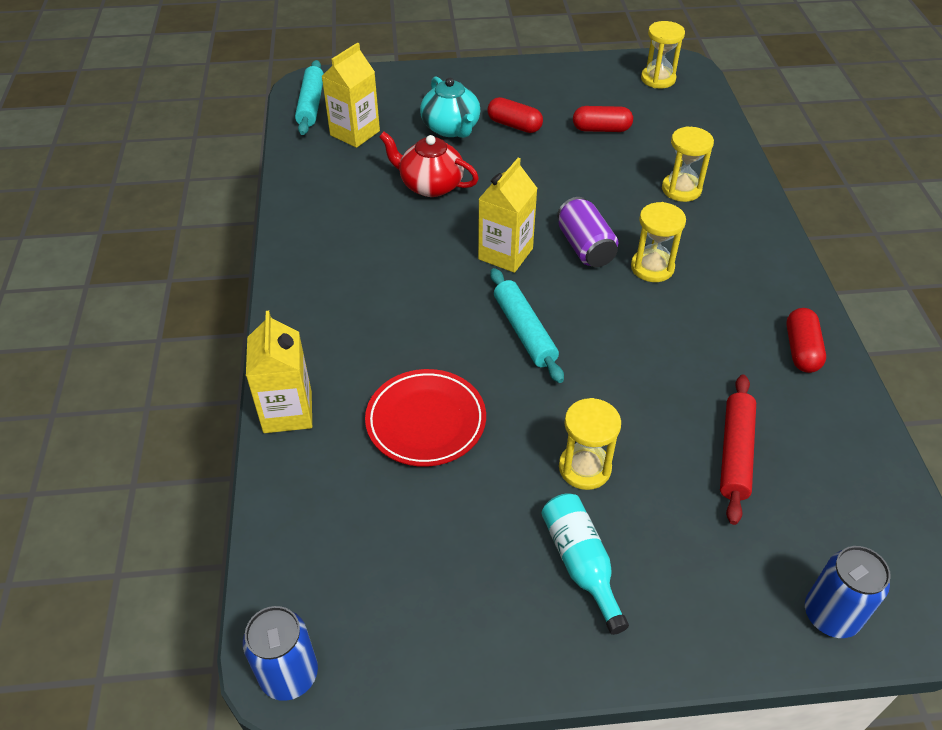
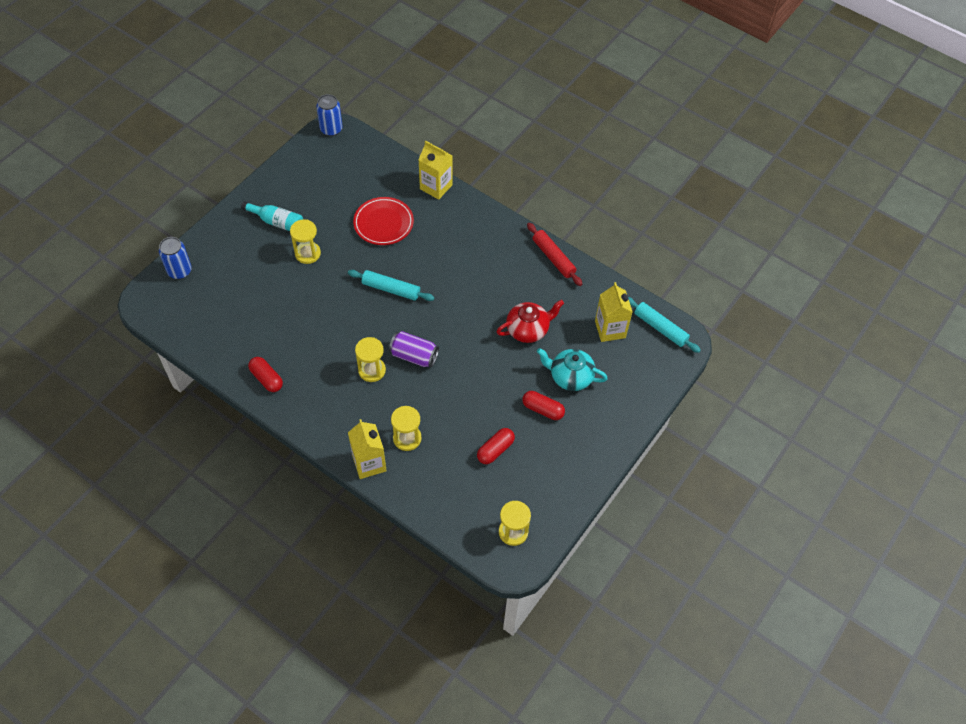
camera: 130 degrees right, 10 degrees up
yellow carton [478,158,538,273] -> yellow carton moved to [348,419,386,479]
red capsule [487,97,543,133] -> red capsule turned 45 degrees clockwise [522,391,565,420]
red rolling pin [720,375,756,525] -> red rolling pin moved to [527,223,582,286]

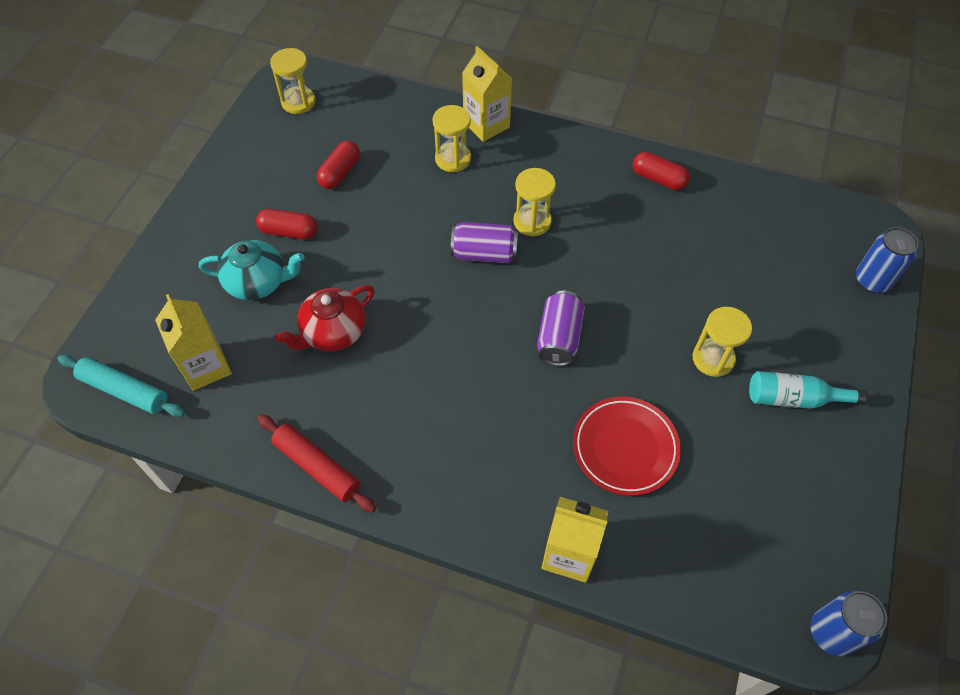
camera: 165 degrees right, 0 degrees up
turquoise rolling pin [348,270,435,301] -> purple can [537,291,585,366]

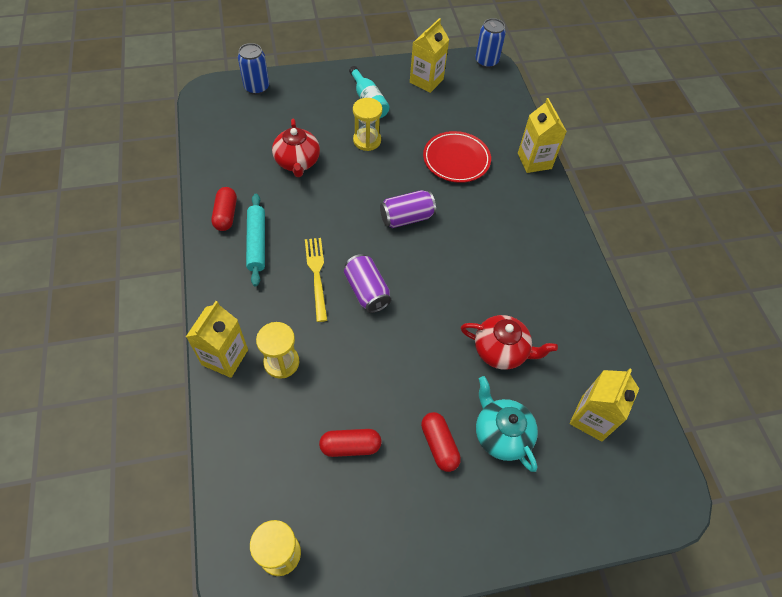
camera: 125 degrees left, 0 degrees up
turquoise rolling pin [57,355,185,417] -> turquoise rolling pin moved to [246,194,265,286]
red rolling pin [258,414,376,513] -> none
yellow hourglass [513,168,556,237] -> yellow fork [305,238,327,322]
none -> red teapot [272,119,320,177]
none -> yellow carton [410,18,449,93]

